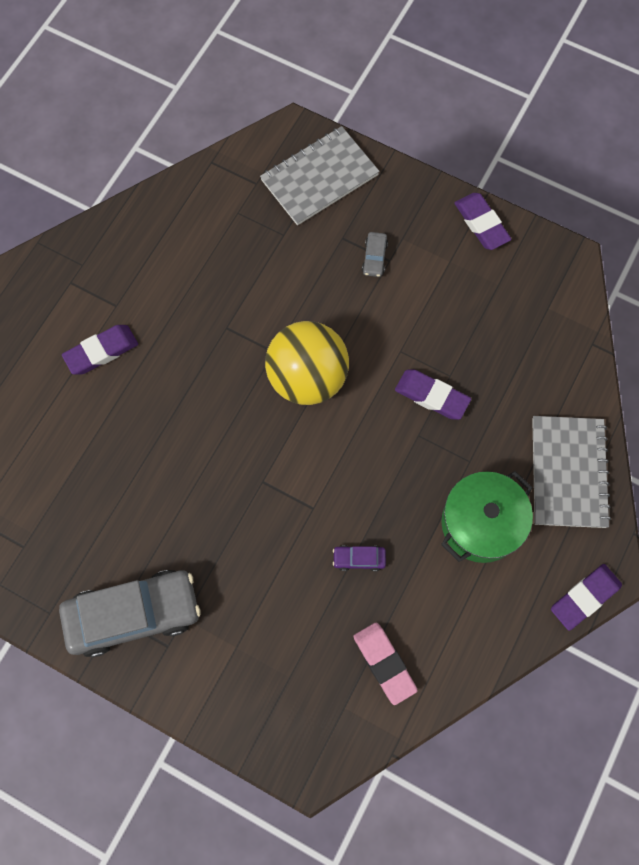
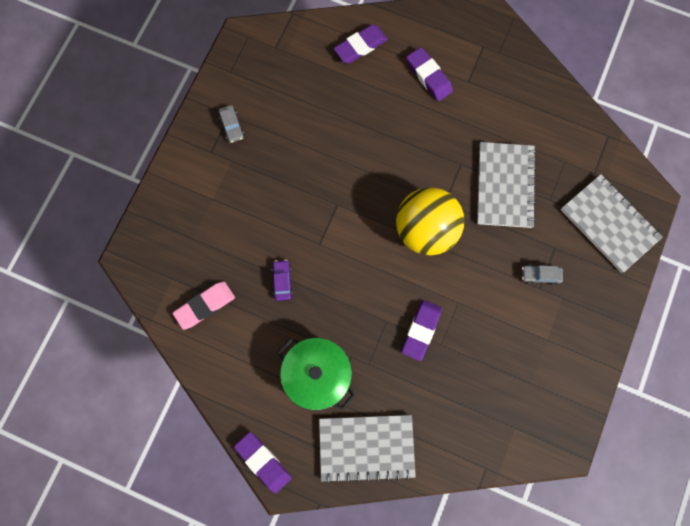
camera: 85 degrees right, 5 degrees up
grey car [59,570,201,657] -> grey car [218,105,244,143], size x0.40
purple eraser [454,193,512,250] -> purple eraser moved to [334,25,388,63]
none -> grey notebook [477,142,536,228]

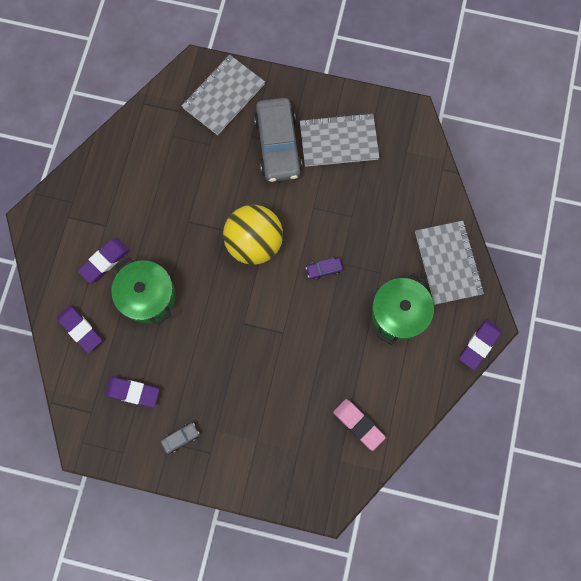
camera: 100 degrees left, 0 degrees up
purple car [272,260,293,301] -> purple car moved to [306,258,343,280]
purple eraser [401,300,442,361] -> purple eraser moved to [105,377,159,408]
grey notebook [477,142,536,228] -> grey notebook moved to [300,113,380,167]
grey car [522,265,563,285] -> grey car [254,98,302,182], size x2.49
none -> green pot [111,257,176,325]

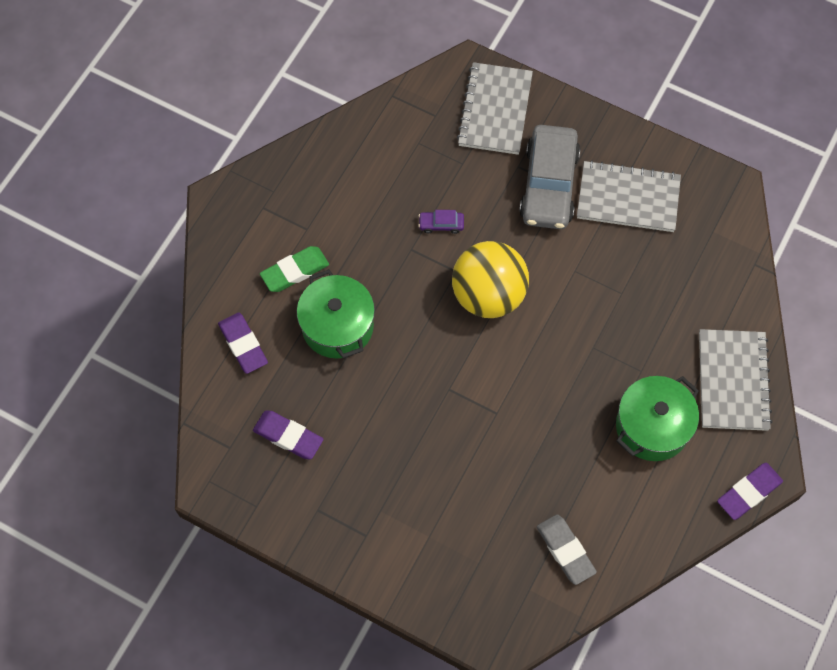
camera: 15 degrees right, 10 degrees down
purple eraser [78,238,129,283] -> green eraser [260,246,329,292]
grey car [161,423,199,453] -> none
grey notebook [182,55,265,135] -> grey notebook turned 45 degrees counterclockwise [457,62,533,155]
purple car [306,258,343,280] -> purple car moved to [418,210,464,234]
pink eraser [333,399,386,451] -> grey eraser [537,515,597,585]

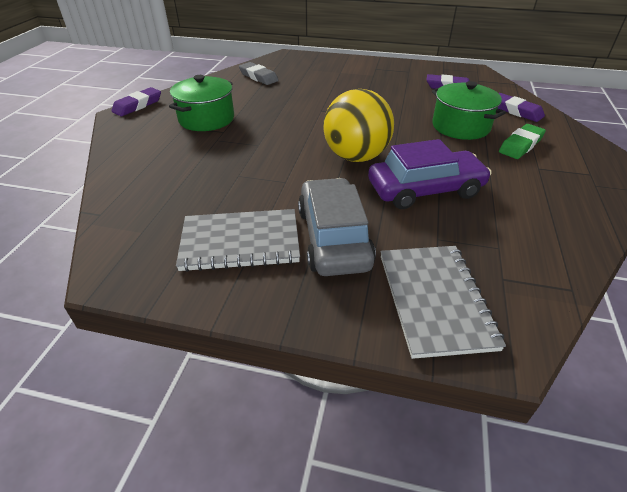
camera: 165 degrees right, 25 degrees down
purple car [418,210,464,234] -> purple car [368,139,492,209], size x2.49
grey notebook [699,329,772,431] -> none

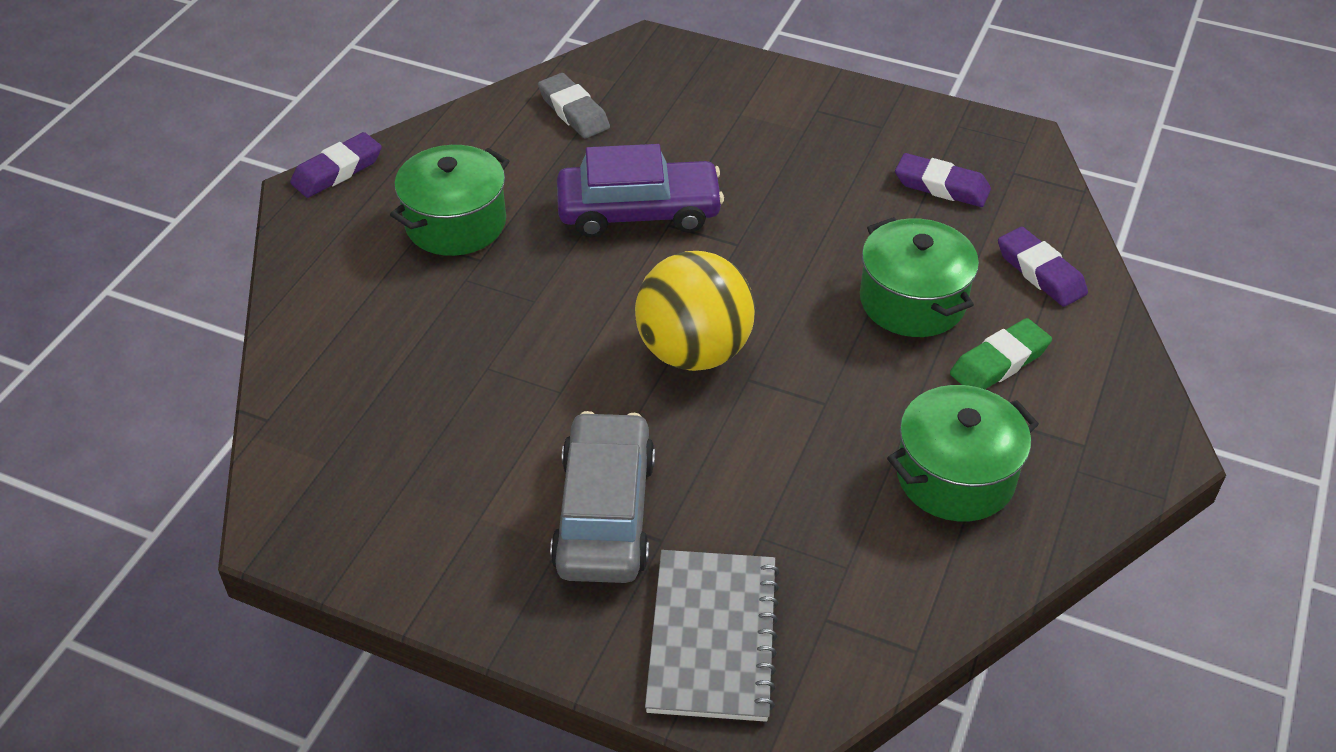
camera: 10 degrees right, 5 degrees up
grey notebook [176,209,300,272] -> none
purple car [368,139,492,209] -> purple car moved to [557,144,724,237]
none -> green pot [887,385,1039,521]

